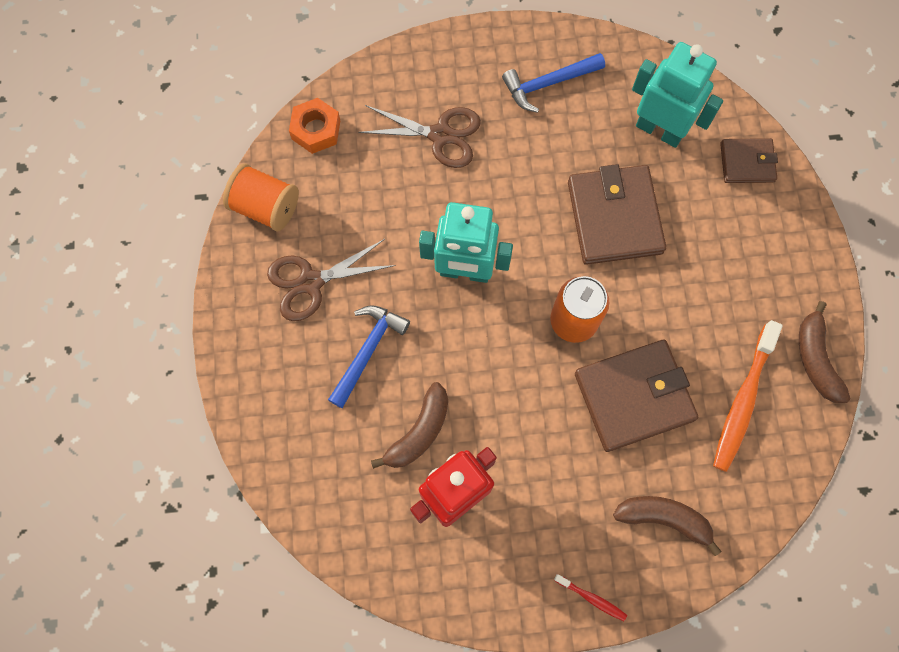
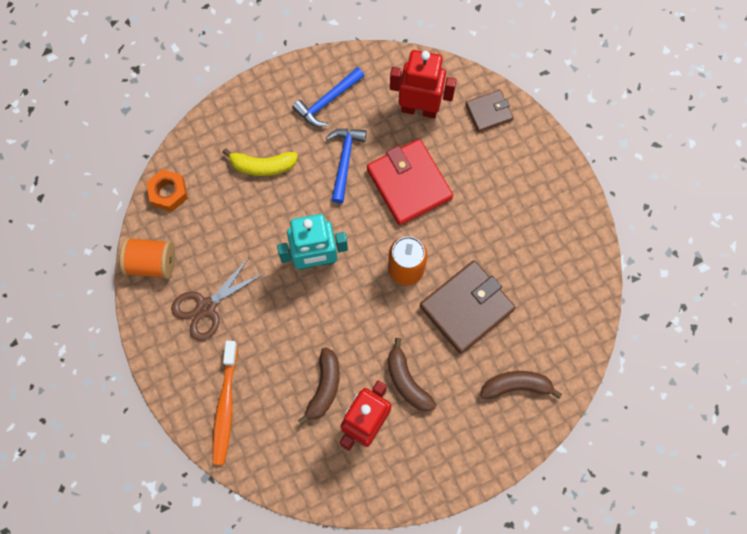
camera: 20 degrees left, 0 degrees up
blue hammer [328,305,410,408] -> blue hammer moved to [326,129,366,203]
brown scissors [358,105,481,168] -> yellow banana [222,148,298,176]
red toothbrush [554,574,627,621] -> none
brown wallet [568,164,666,265] -> red wallet [367,139,453,225]
turquoise robot [632,42,723,148] -> red robot [390,50,456,119]
orange toothbrush [713,320,783,472] -> orange toothbrush moved to [212,341,238,465]
brown banana [799,301,851,403] -> brown banana moved to [388,338,437,412]

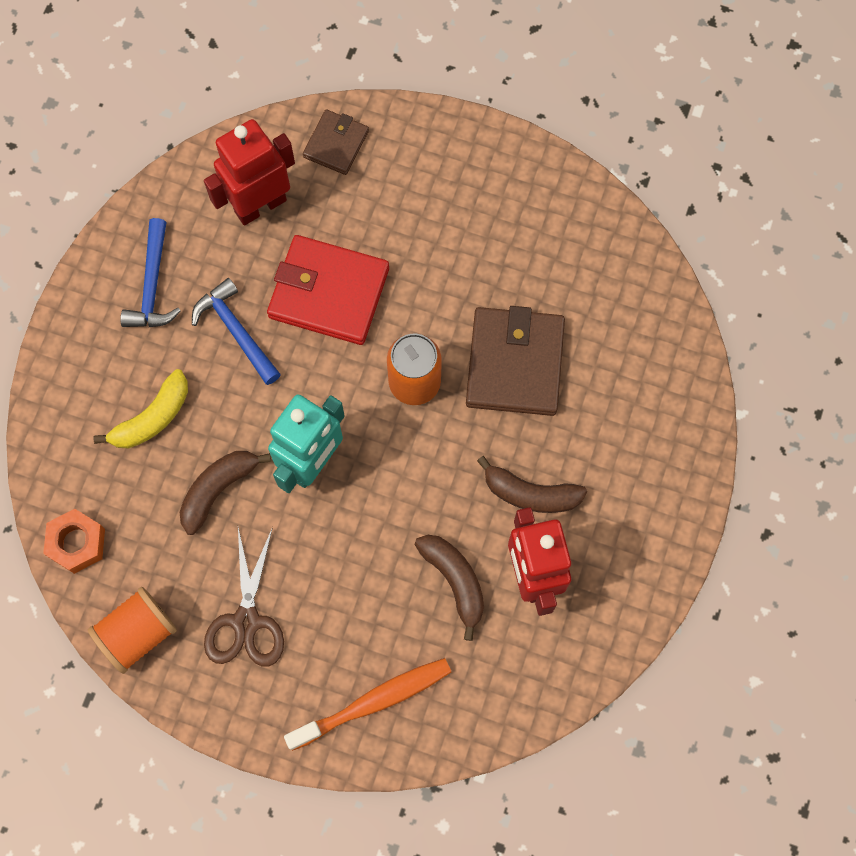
camera: 45 degrees left, 0 degrees up
orange toothbrush [212,341,238,465] -> orange toothbrush turned 75 degrees counterclockwise [284,658,451,751]
brown banana [480,371,562,399] -> brown banana moved to [180,451,271,535]

